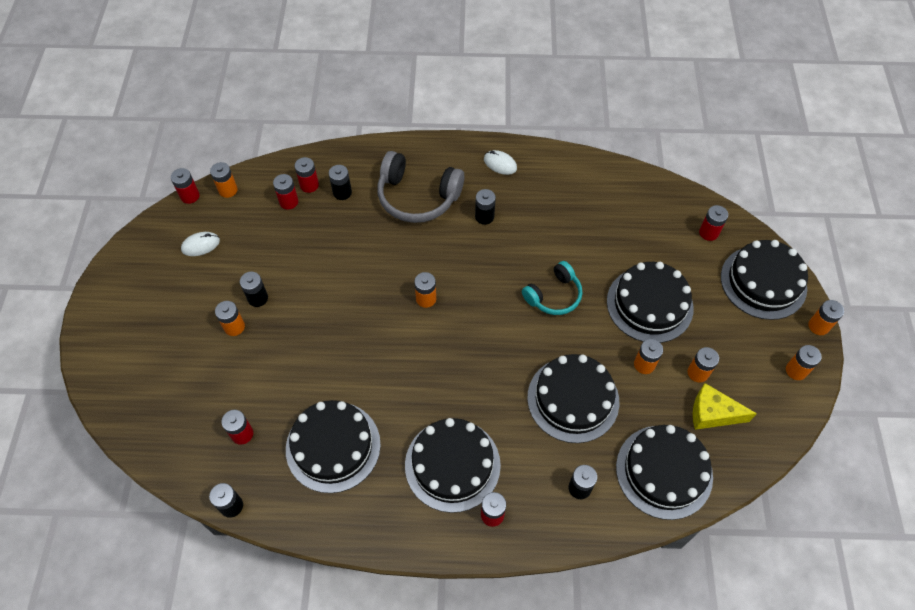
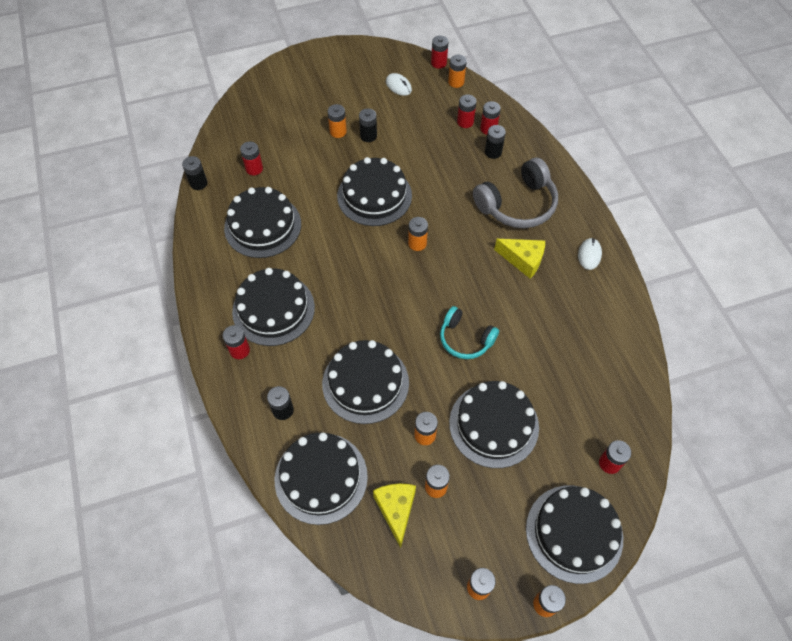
camera: 70 degrees right, 0 degrees up
grey headphones [377,151,464,223] -> grey headphones turned 120 degrees counterclockwise [473,158,558,228]
black battery [475,189,496,225] -> yellow cheese [494,239,545,278]
none -> black cake [337,157,412,226]

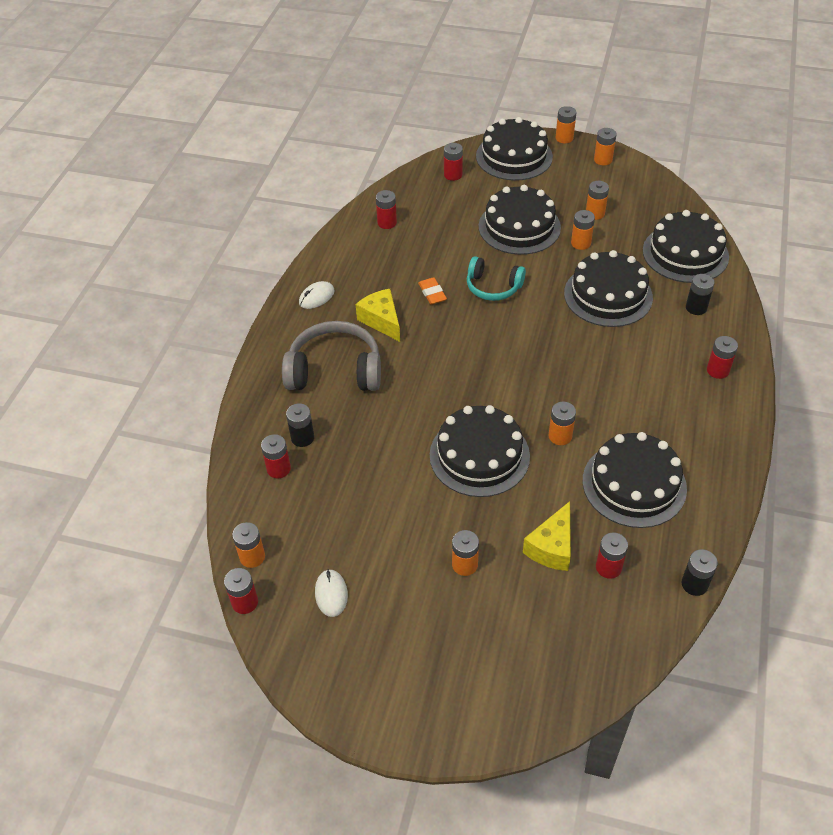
camera: 145 degrees left, 10 degrees down
black cake [232,268,315,346] -> none
black battery [359,109,377,142] -> none
yellow cheese [373,484,416,548] -> yellow cheese moved to [523,501,571,571]
orange battery [408,217,428,251] -> orange battery moved to [549,402,576,445]
turquoise headphones [440,306,499,359] -> turquoise headphones turned 135 degrees clockwise [467,256,526,301]
red battery [457,95,477,128] -> red battery moved to [376,190,397,229]
none -> orange eraser [418,277,447,304]

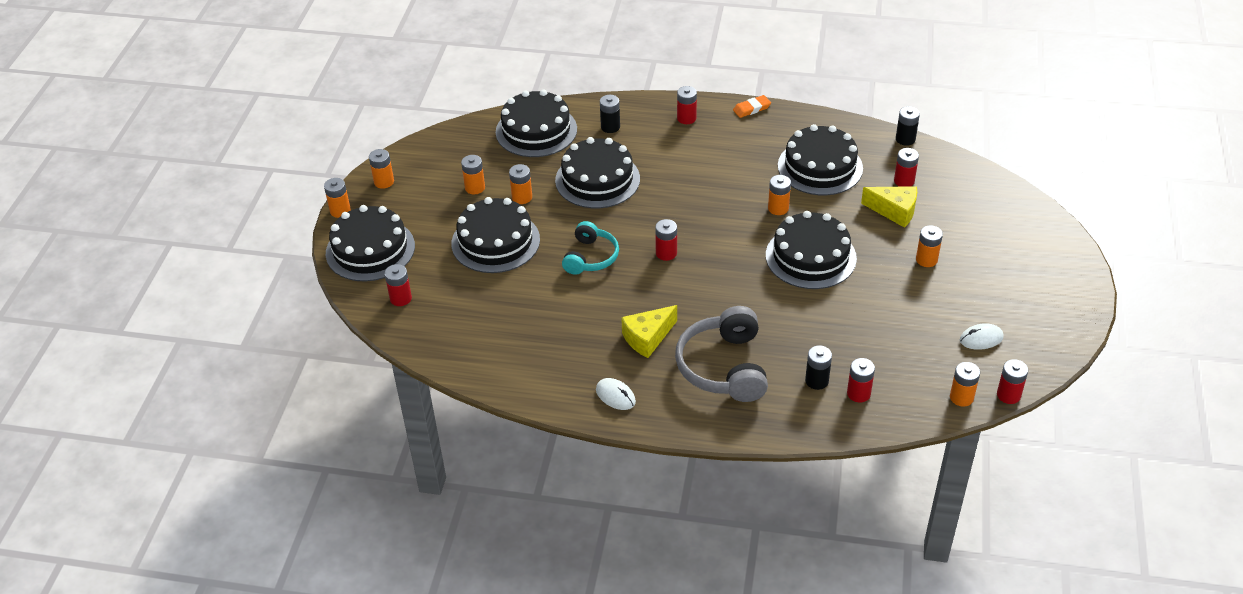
camera: 95 degrees left, 5 degrees down
red battery [376,190,397,229] -> red battery moved to [655,219,677,261]
orange eraser [418,277,447,304] -> orange eraser moved to [733,95,771,118]

